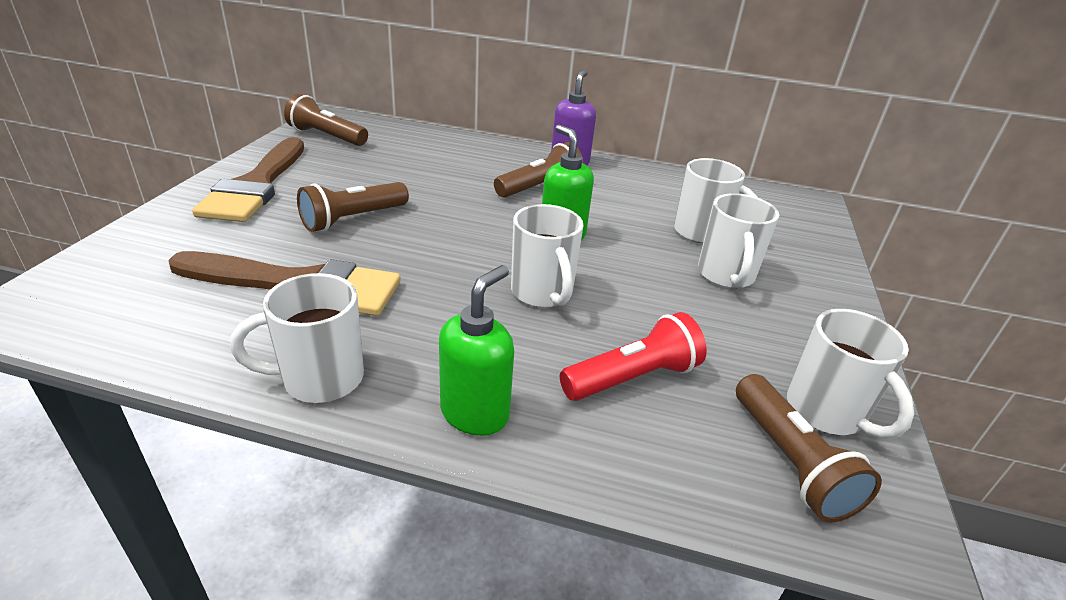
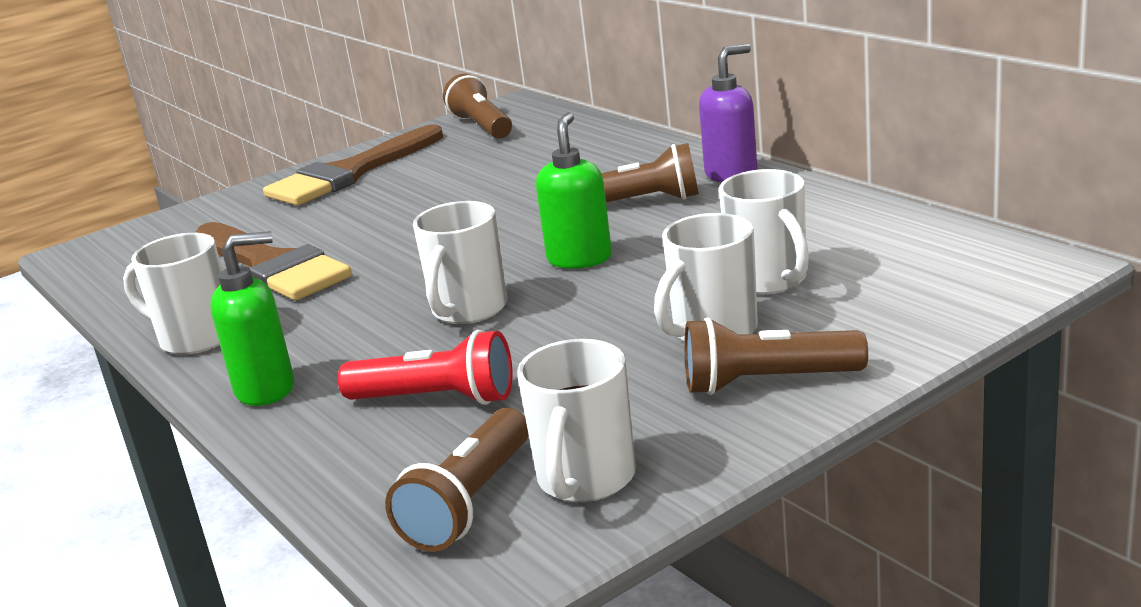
camera: 45 degrees right, 10 degrees down
brown flashlight [297,182,409,232] -> brown flashlight moved to [685,317,868,395]

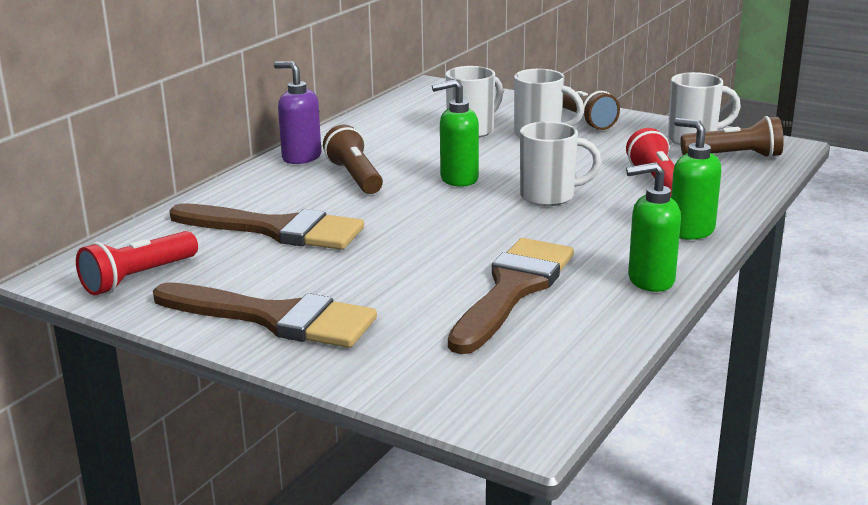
camera: 115 degrees left, 0 degrees up
white mug [123,233,222,355] -> green soap dispenser [626,162,681,292]
brown flashlight [443,74,512,139] -> red flashlight [76,231,198,295]
none -> brown brush [169,204,364,250]

